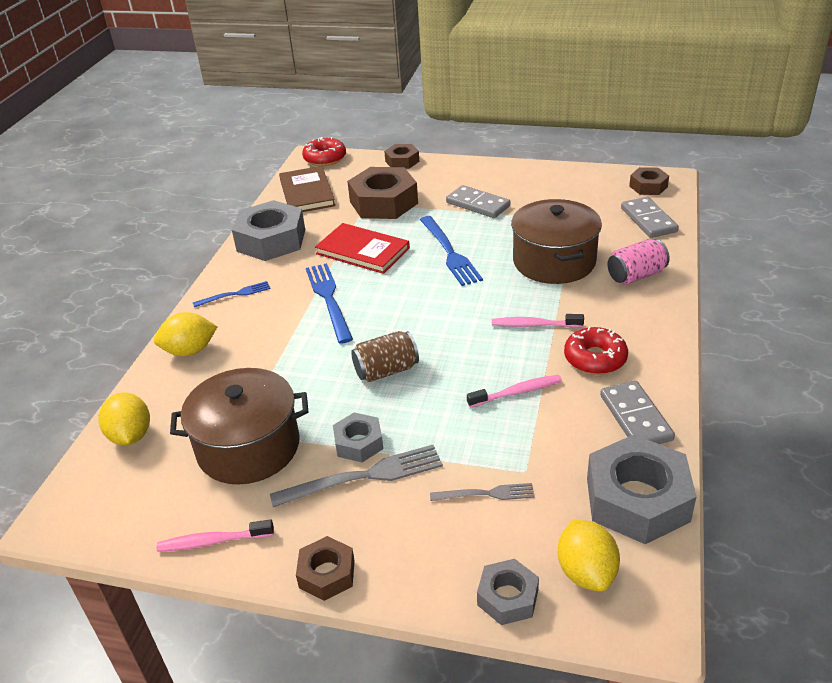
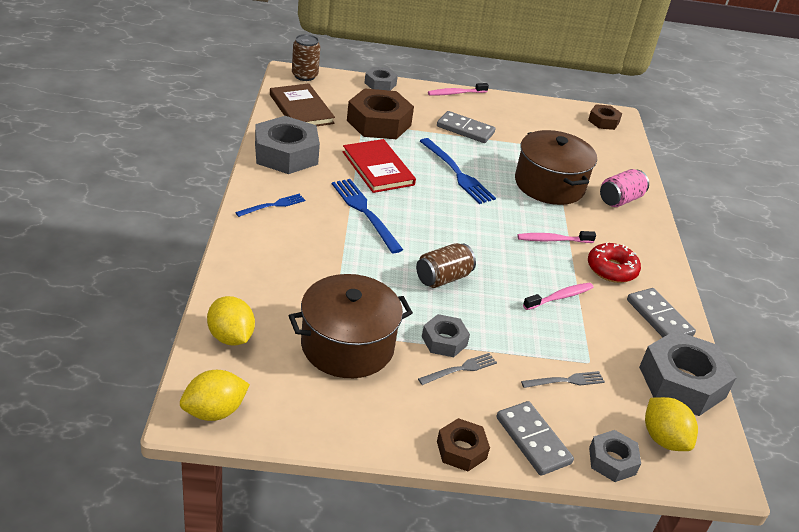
camera: 20 degrees left, 0 degrees up
yellow lemon [154,312,217,356] -> yellow lemon moved to [180,370,250,421]
pink toothbrush [156,519,274,552] -> pink toothbrush moved to [428,83,489,95]
grey fork [270,445,443,507] -> grey fork [418,353,497,385], size x0.58
red donut [302,137,346,166] -> brown can [292,34,320,81]
red book [315,223,410,274] -> red book turned 45 degrees clockwise [343,139,416,193]
brown nut [384,144,420,169] -> grey nut [364,67,398,91]
grey domino [621,197,679,238] -> grey domino moved to [496,401,574,476]

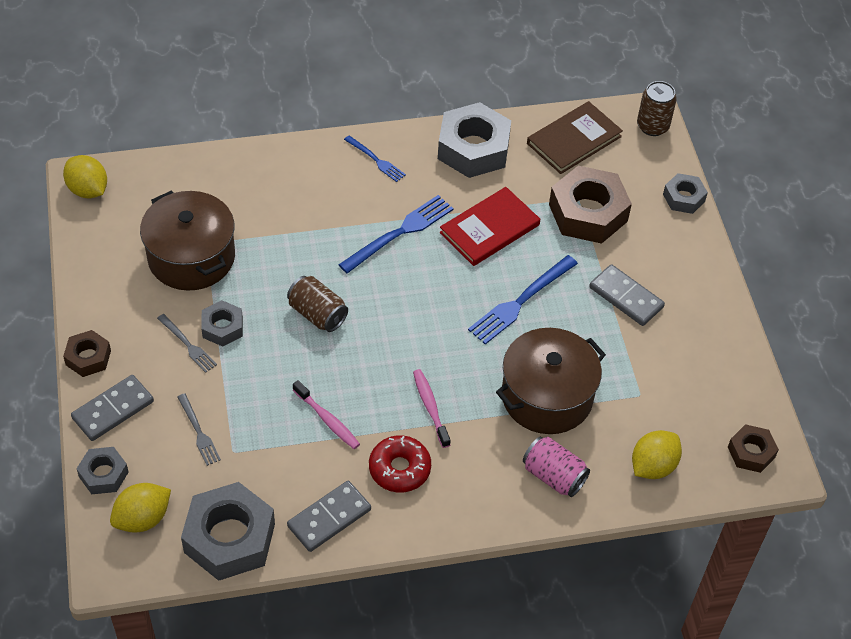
camera: 80 degrees right, 15 degrees up
yellow lemon [207,296,255,345] -> yellow lemon moved to [632,430,682,479]
pink toothbrush [428,83,489,95] -> none
grey domino [437,111,495,143] -> grey domino turned 60 degrees counterclockwise [589,264,665,326]

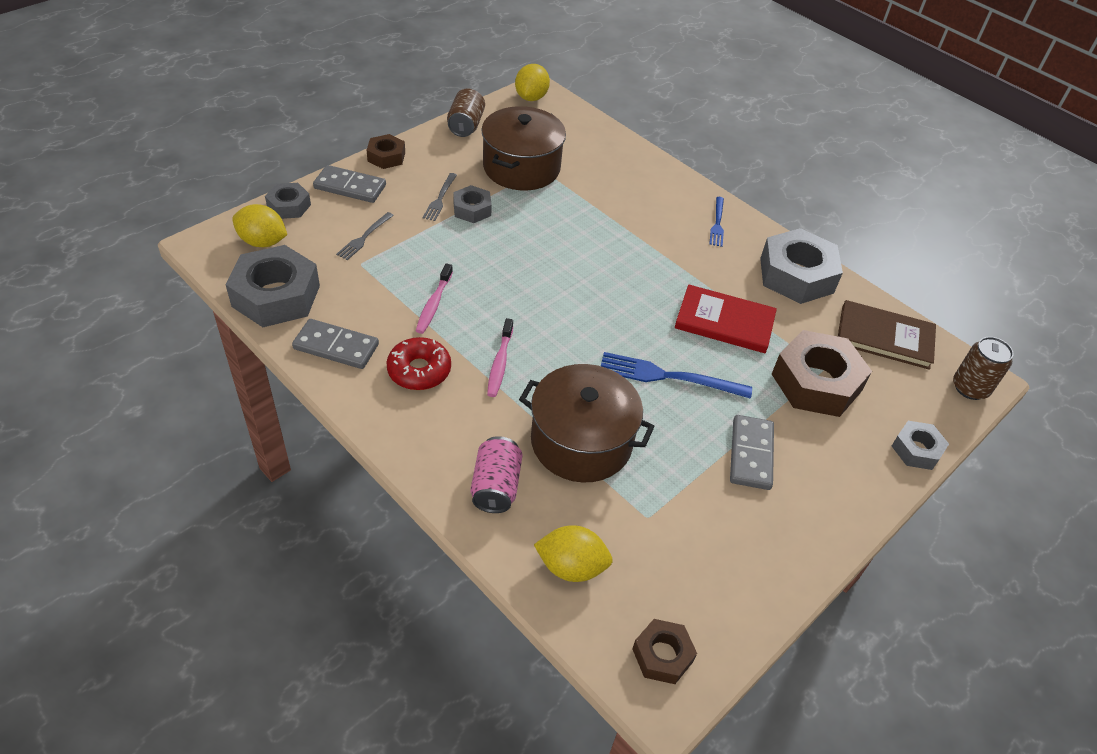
camera: 55 degrees right, 5 degrees down
brown can [287,276,348,332] -> brown can moved to [447,88,485,137]
blue fork [338,195,454,274] -> none
pink toothbrush [413,369,451,448] -> pink toothbrush turned 150 degrees clockwise [487,318,513,397]

